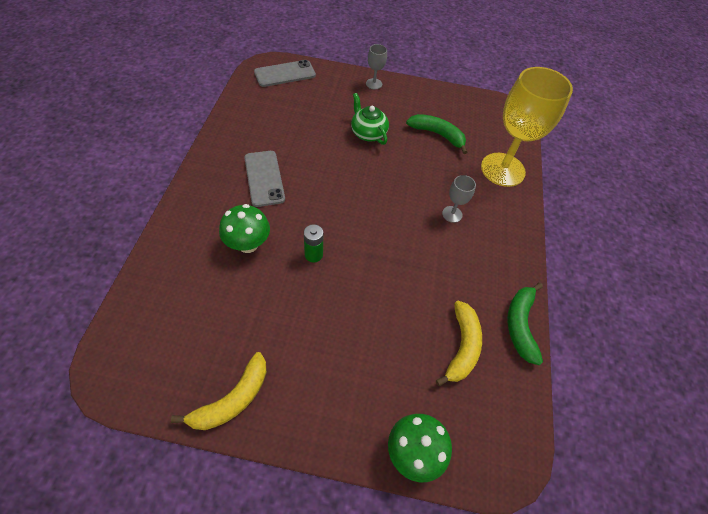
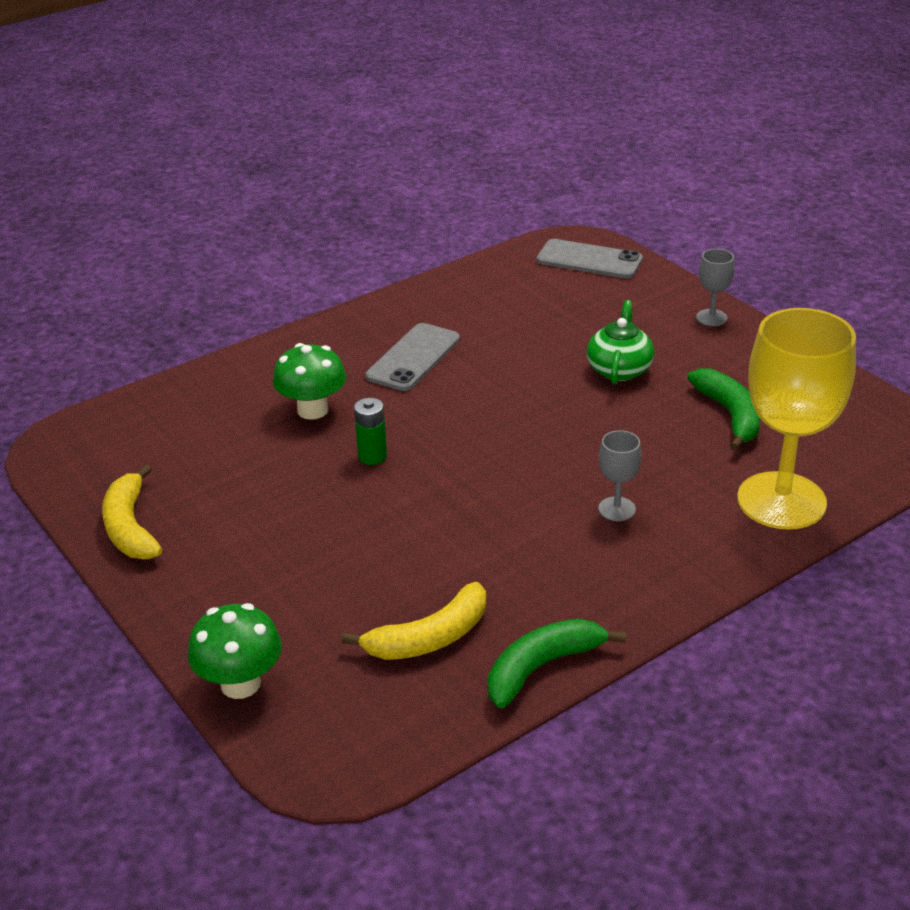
camera: 50 degrees right, 20 degrees down
yellow banana [171,352,267,430] -> yellow banana turned 75 degrees clockwise [102,464,162,559]

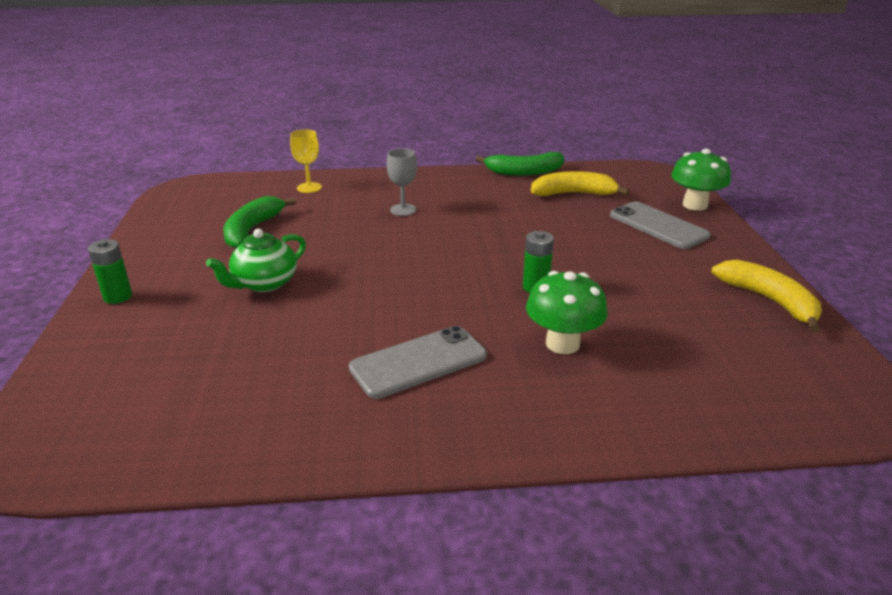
camera: 150 degrees left, 5 degrees down
yellow banana [102,464,162,559] -> yellow banana turned 45 degrees counterclockwise [712,260,822,332]
grey phone [537,239,643,279] -> grey phone moved to [610,202,711,249]
grey goblet [696,249,735,326] -> green battery [88,239,132,304]
yellow goblet [737,308,856,530] -> yellow goblet [290,130,322,193], size x0.42

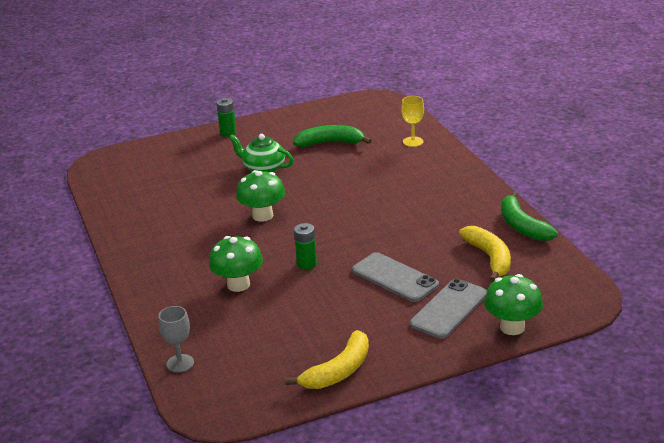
camera: 75 degrees right, 0 degrees up
grey phone [349,326,487,399] -> grey phone moved to [352,252,439,302]
grey goblet [387,148,417,216] -> grey goblet moved to [159,306,194,373]
none -> green mushroom [236,170,285,222]

